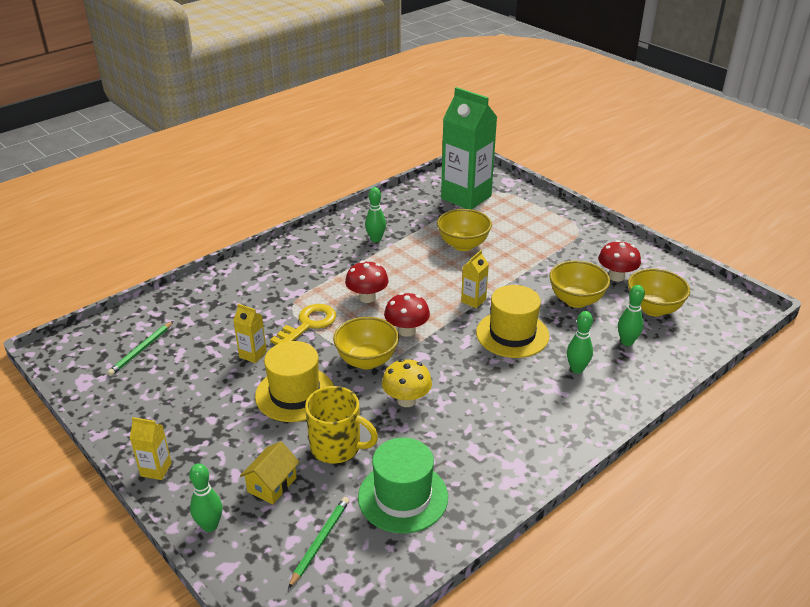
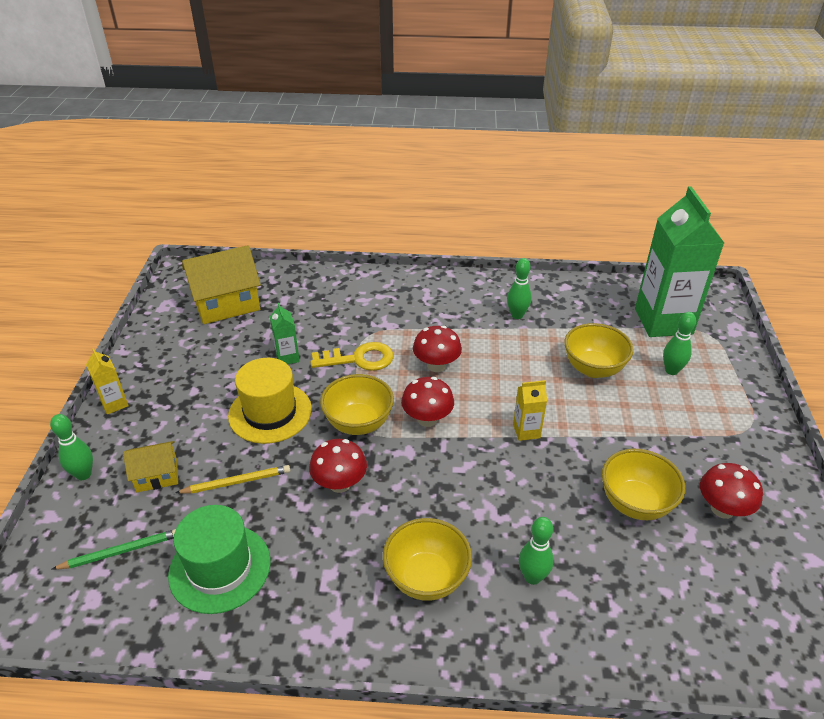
camera: 45 degrees right, 5 degrees up
green pencil [107,321,173,376] -> yellow house [182,245,261,324]
yellow carton [233,304,267,363] -> green carton [270,303,300,364]
yellow mug [305,386,378,464] -> yellow pencil [175,465,290,494]
yellow mushroom [382,359,432,407] -> red mushroom [309,439,367,493]
yellow hat [476,285,549,358] -> none
green bowling pin [618,285,645,346] -> green bowling pin moved to [663,312,696,375]
yellow bowl [628,268,690,317] -> yellow bowl moved to [383,518,472,601]

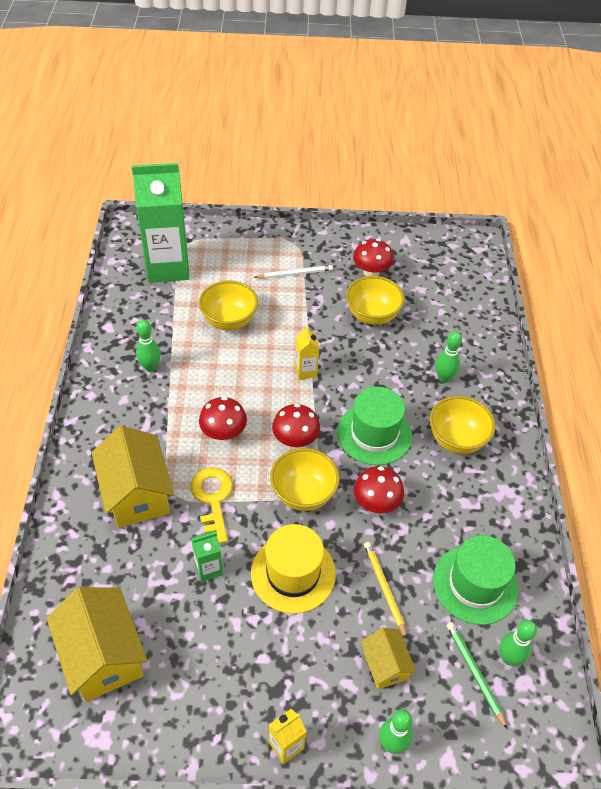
camera: 95 degrees left, 10 degrees up
green bowling pin [663,312,696,375] -> green bowling pin moved to [499,620,537,665]
none -> yellow house [91,426,174,528]
none -> white pencil [254,265,333,279]
none -> green hat [337,387,412,465]

